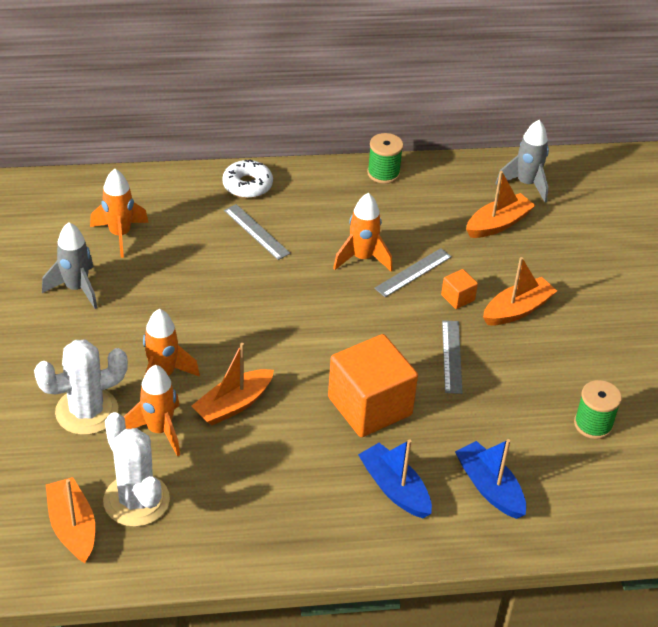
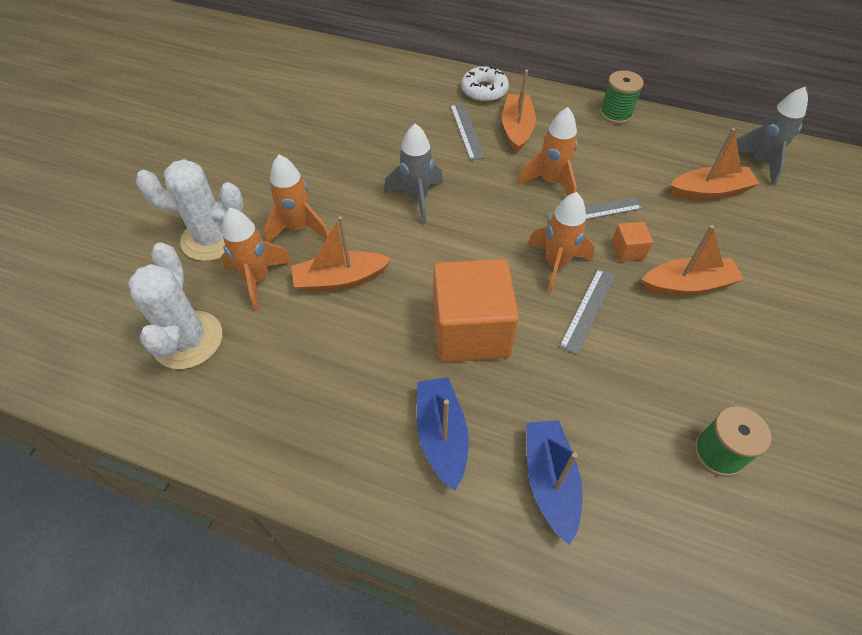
camera: 30 degrees right, 10 degrees up
grey rocket [42,222,97,309] -> grey rocket moved to [384,124,443,224]
orange boat [46,477,95,563] -> orange boat moved to [502,70,536,153]
orange rocket [90,169,149,258] -> orange rocket moved to [527,192,595,294]

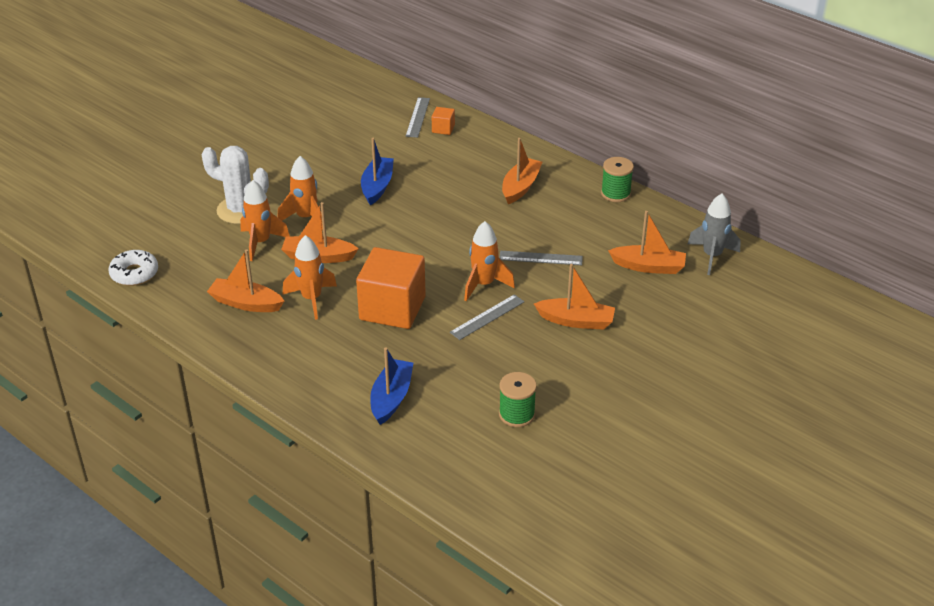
camera: 20 degrees right, 15 degrees down
white cactus [128,243,222,369] -> none
grey rocket [384,124,443,224] -> none
blue boat [417,377,469,491] -> blue boat moved to [361,138,394,205]
grey ruler [450,103,485,160] -> grey ruler moved to [406,97,430,138]
white donut [461,66,509,102] -> white donut moved to [109,250,158,286]
orange rocket [517,107,578,196] -> orange rocket moved to [282,235,337,320]
orange cube [612,222,653,262] -> orange cube moved to [432,107,455,135]
none -> orange boat [207,249,284,312]

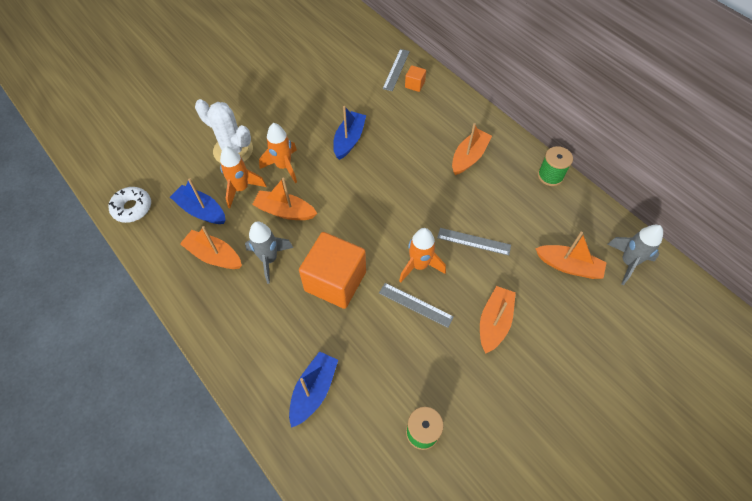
camera: 10 degrees right, 20 degrees up
orange rocket [282,235,337,320] -> grey rocket [245,221,293,284]
grey ruler [450,294,524,340] -> grey ruler turned 60 degrees clockwise [379,283,454,328]
orange boat [534,264,615,330] -> orange boat turned 90 degrees counterclockwise [480,286,516,354]
none -> blue boat [170,178,226,224]

